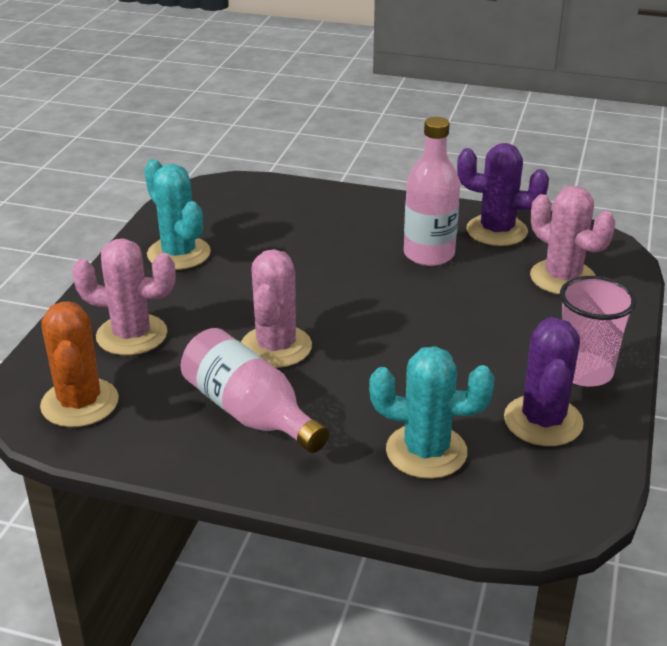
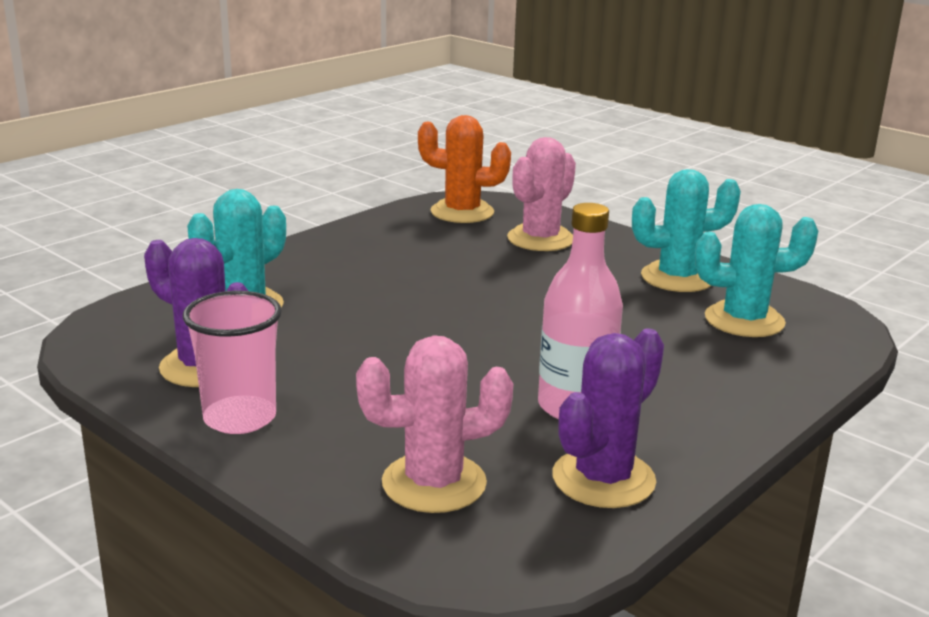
camera: 115 degrees right, 10 degrees down
pink bottle [180,328,329,453] -> none
pink cactus [241,249,312,368] -> none
none -> turquoise cactus [695,204,818,337]

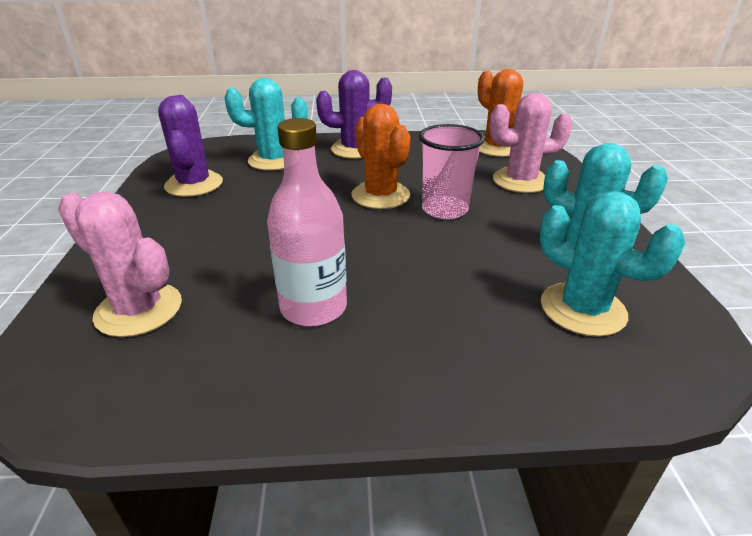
camera: 45 degrees right, 10 degrees up
pink cup [183,291,282,434] -> pink cup moved to [419,124,485,219]
purple cactus [552,328,664,508] -> purple cactus moved to [316,70,392,159]
none -> orange cactus [351,104,410,209]

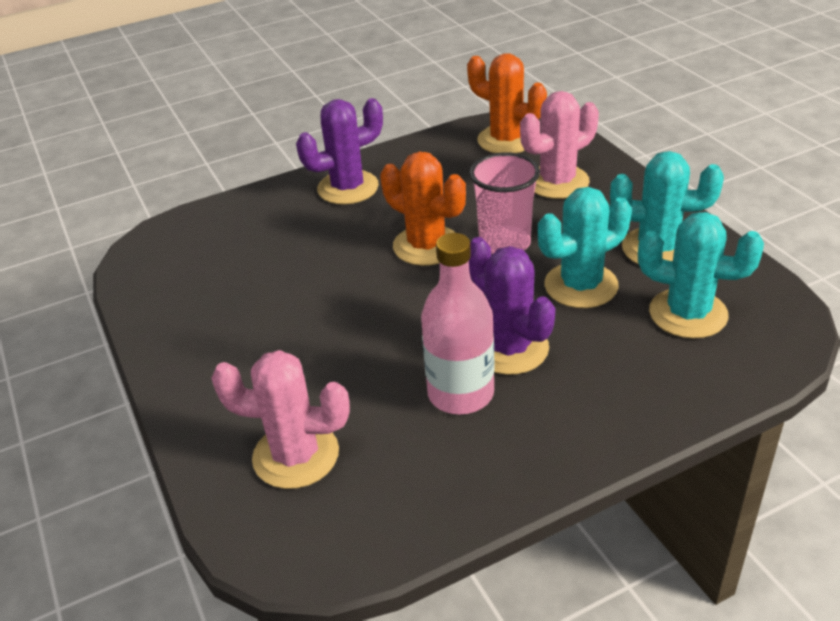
camera: 20 degrees left, 5 degrees up
purple cactus [158,95,223,197] -> purple cactus moved to [469,237,555,375]
turquoise cactus [224,78,308,171] -> turquoise cactus moved to [538,187,632,308]

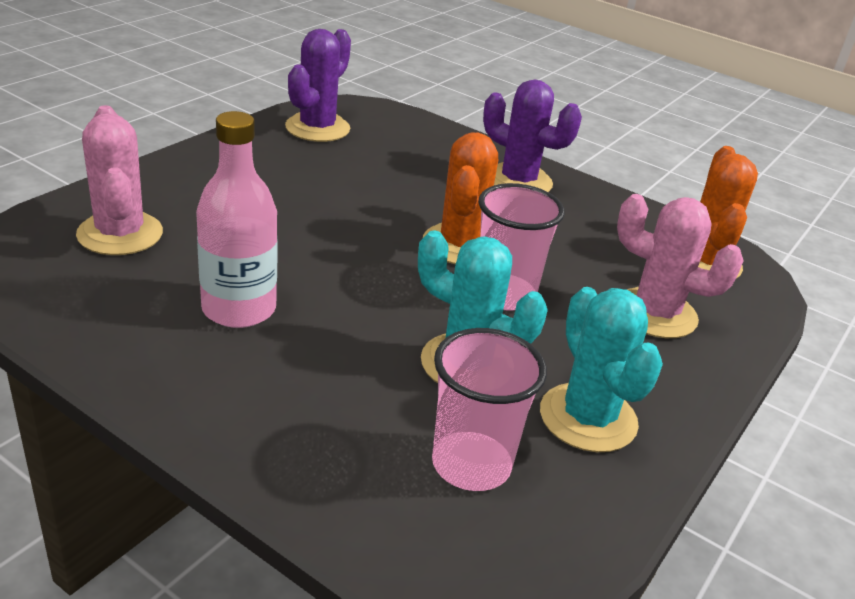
camera: 55 degrees right, 5 degrees down
purple cactus [469,237,555,375] -> purple cactus moved to [285,29,351,142]
turquoise cactus [638,212,764,339] -> pink cup [432,328,547,491]

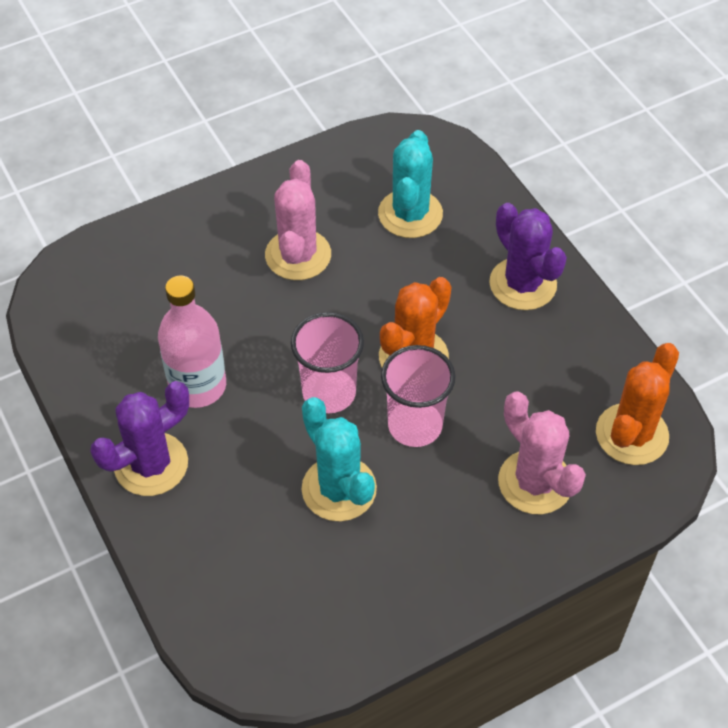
camera: 30 degrees right, 20 degrees up
pink cactus [76,105,163,255] -> pink cactus moved to [265,160,331,280]
purple cactus [285,29,351,142] -> purple cactus moved to [90,381,189,496]
pink cup [432,328,547,491] -> pink cup moved to [291,312,364,413]
turquoise cactus [540,287,663,452] -> turquoise cactus moved to [378,130,443,238]

